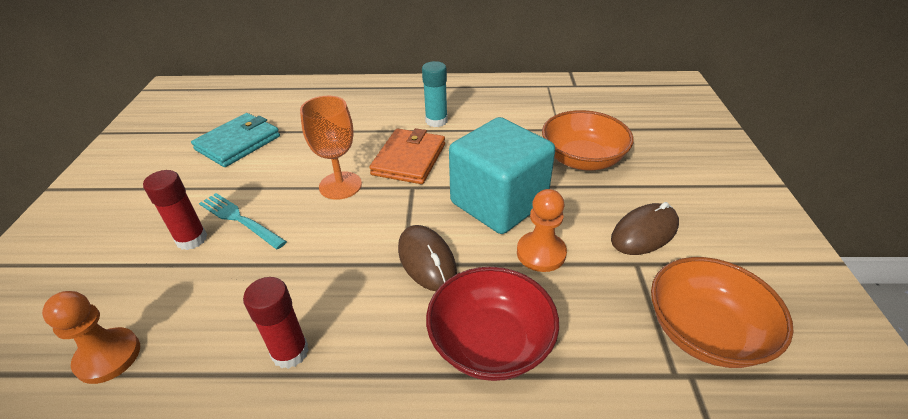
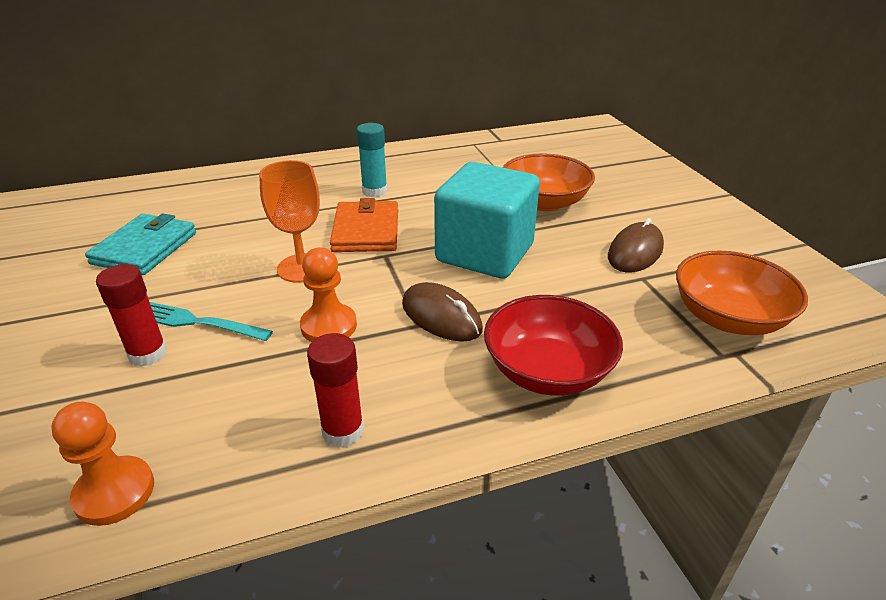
camera: 20 degrees left, 5 degrees down
orange pawn [517,189,567,272] -> orange pawn moved to [300,247,357,342]

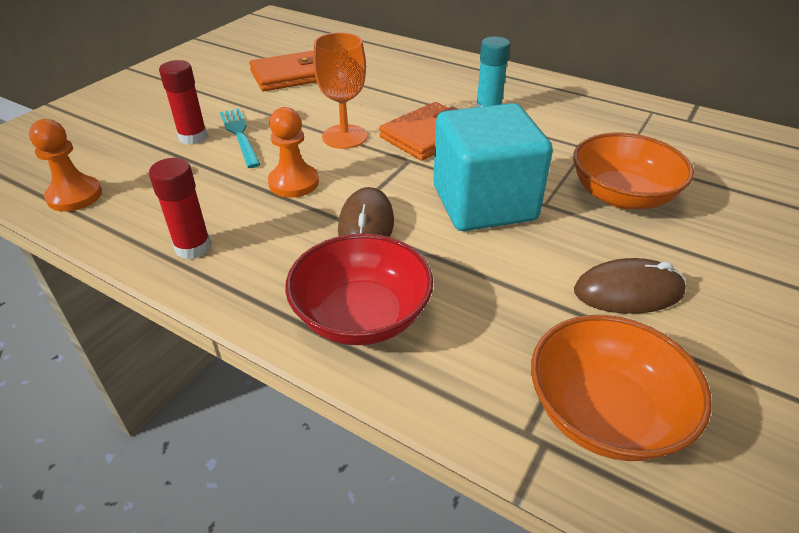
camera: 50 degrees right, 5 degrees up
turquoise wallet [85,213,196,275] -> orange wallet [249,51,317,91]

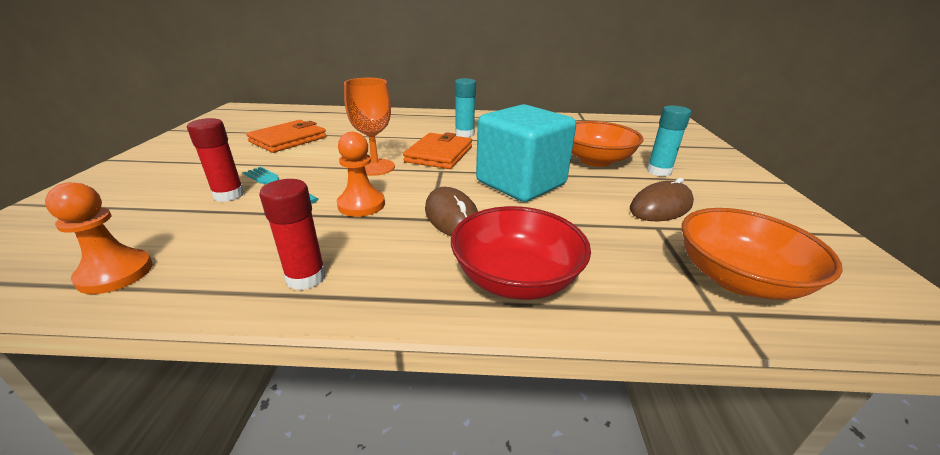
camera: 30 degrees left, 10 degrees down
none -> turquoise glue stick [647,105,691,177]

